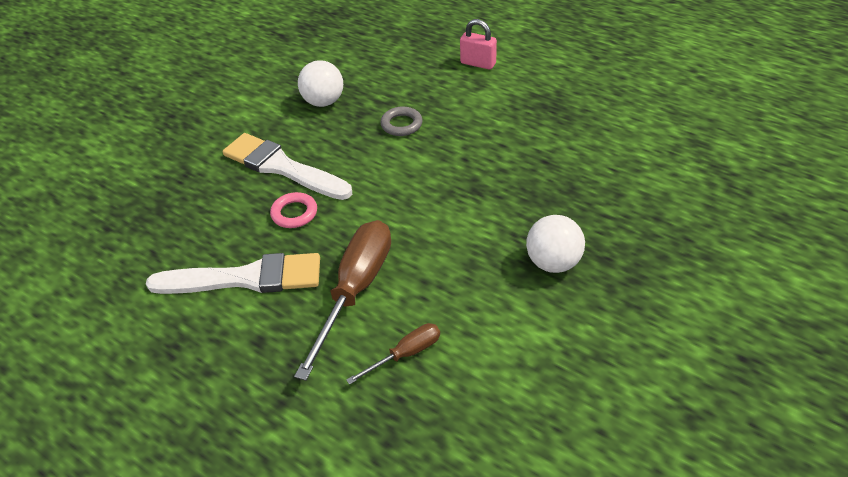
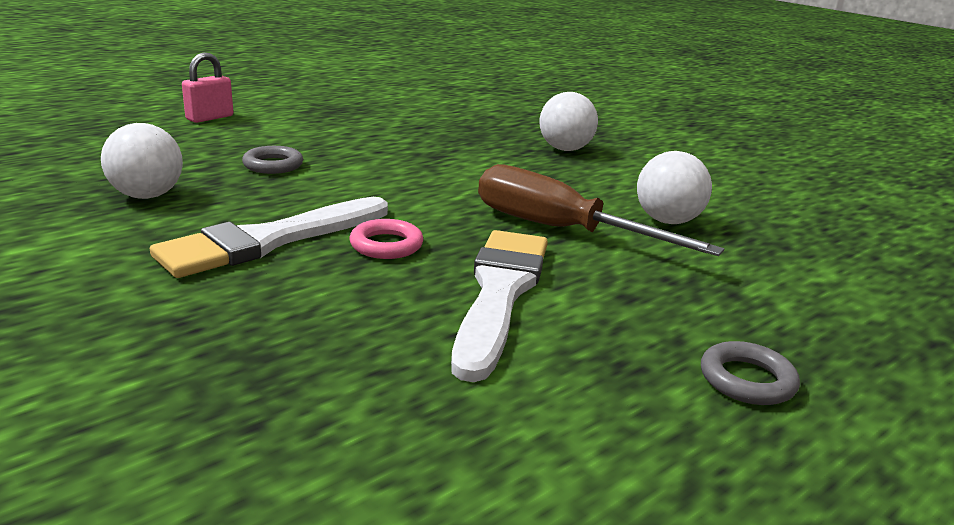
camera: 80 degrees left, 20 degrees down
brown screwdriver [346,323,440,385] -> white ball [637,151,712,224]
none -> grey ring [701,341,800,405]

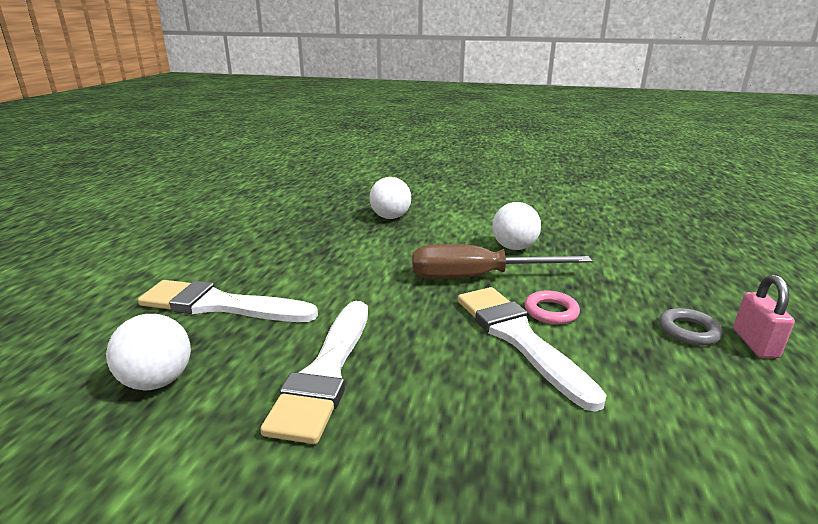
camera: 35 degrees left, 0 degrees up
pink padlock [182,52,233,123] -> pink padlock moved to [733,275,795,358]
grey ring [242,146,303,174] -> white brush [138,280,318,322]
pink ring [350,219,424,259] -> pink ring moved to [525,291,580,324]

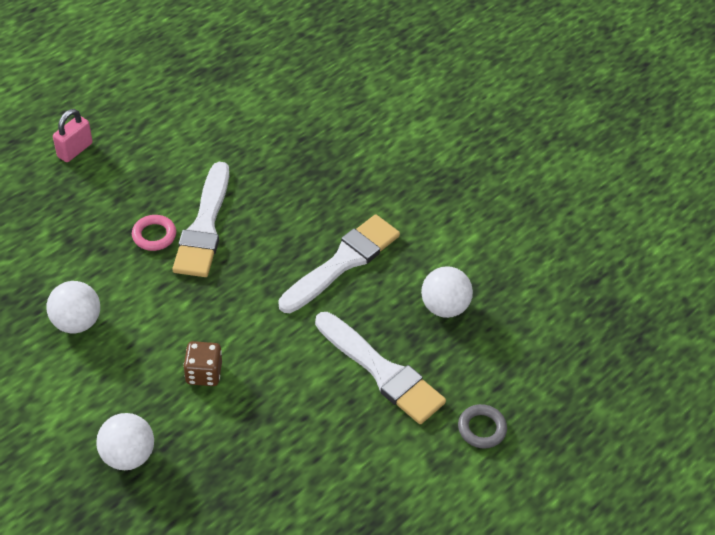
camera: 150 degrees left, 25 degrees up
brown screwdriver [412,244,592,279] -> none
grey ring [659,308,723,346] -> grey ring moved to [458,404,507,448]
none -> brown dice [183,341,222,386]

